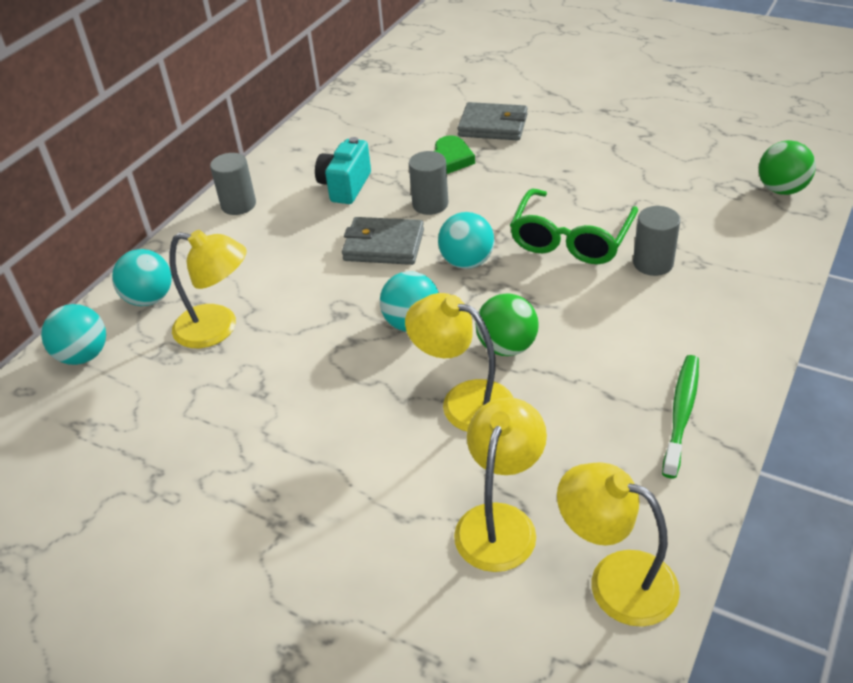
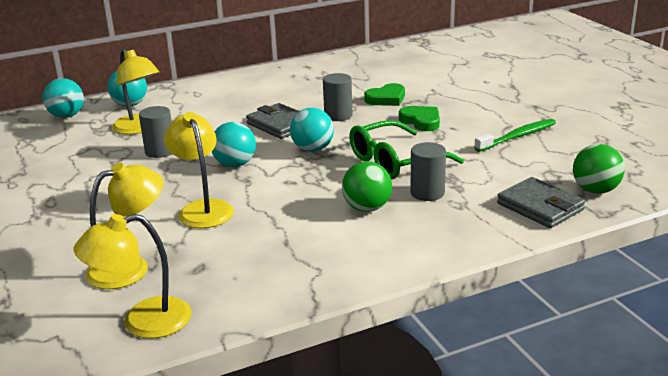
camera: 35 degrees right, 15 degrees down
grey cylinder [210,153,256,215] -> grey cylinder moved to [139,106,172,158]
turquoise camera [315,137,371,204] -> none
grey wallet [457,102,528,140] -> grey wallet moved to [497,177,585,228]
green ball [475,293,538,356] -> green ball moved to [342,161,392,212]
yellow lamp [557,462,680,627] -> yellow lamp turned 90 degrees counterclockwise [73,214,192,339]
green toothbrush [662,355,699,479] -> green toothbrush moved to [474,119,556,152]
none -> green heart [399,106,440,131]

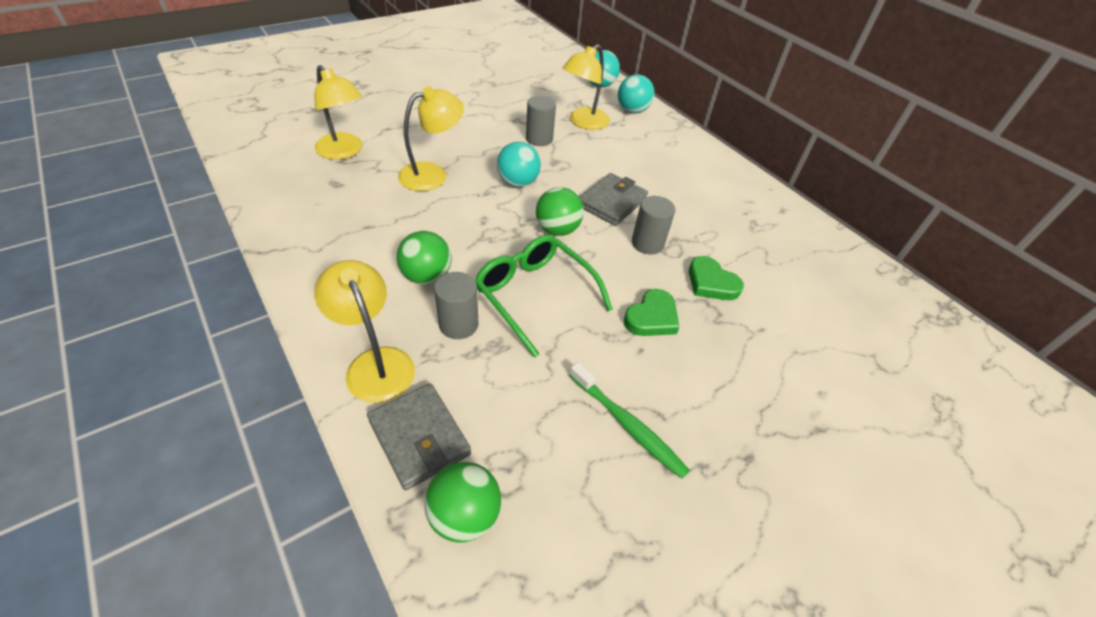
camera: 75 degrees right, 20 degrees up
yellow lamp [73,214,192,339] -> yellow lamp moved to [314,260,415,403]
turquoise ball [290,108,334,152] -> green ball [536,187,584,236]
grey wallet [497,177,585,228] -> grey wallet turned 75 degrees counterclockwise [367,383,471,490]

